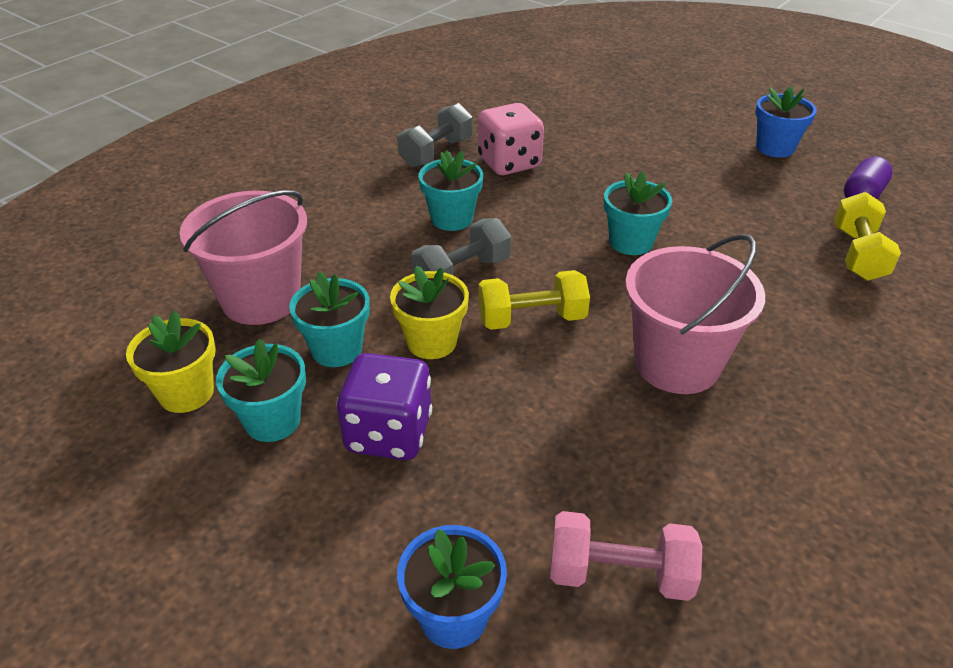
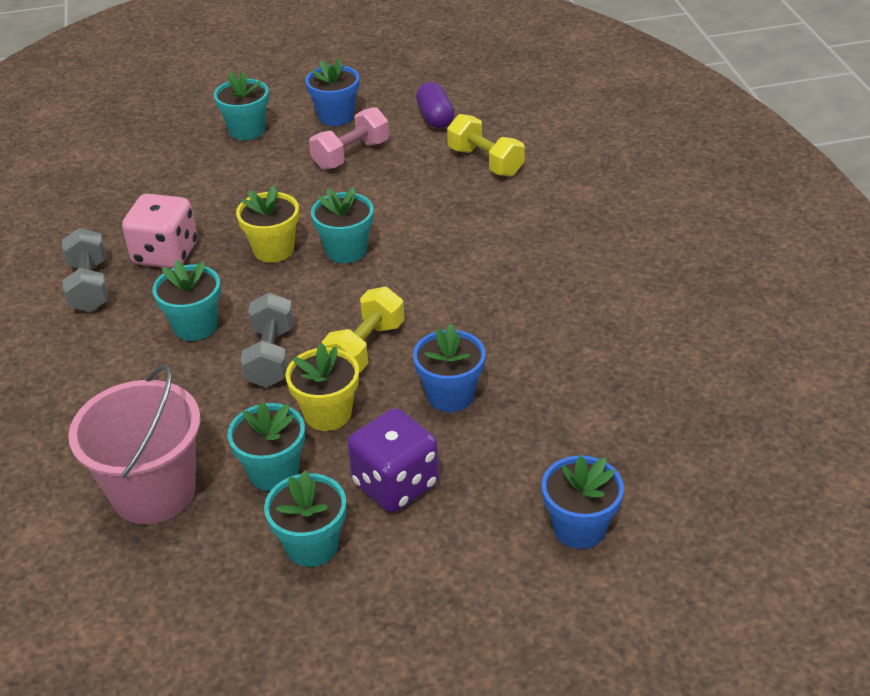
camera: 50 degrees left, 0 degrees up
yellow flower pot [126,311,216,413] -> yellow flower pot moved to [236,185,299,263]
pink dumbbell [550,511,702,601] -> pink dumbbell moved to [309,107,389,170]
pink bucket [625,234,765,394] -> none
none -> turquoise flower pot [214,71,269,140]
none -> blue flower pot [413,324,486,412]

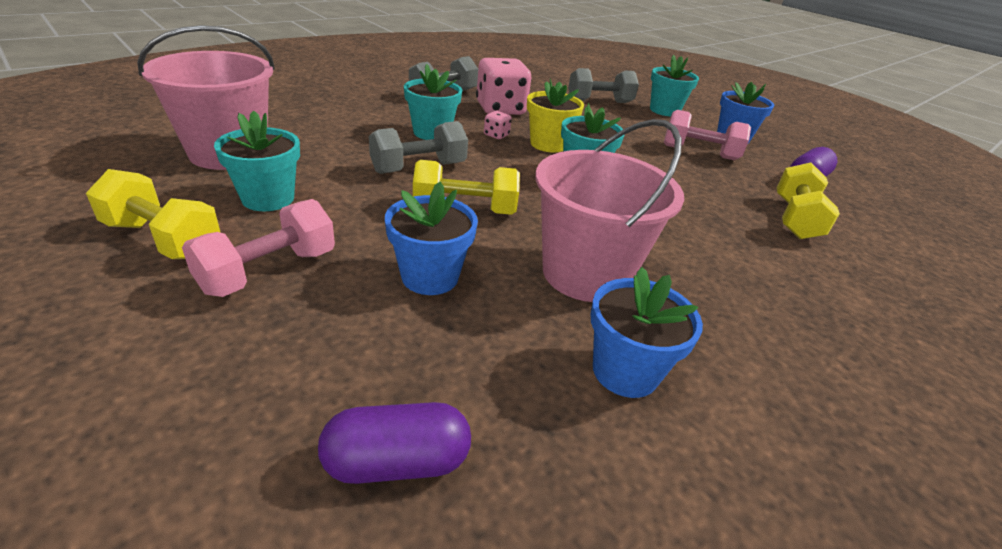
camera: 55 degrees right, 5 degrees down
turquoise flower pot [264,470,346,567] -> yellow dumbbell [86,169,221,259]
yellow flower pot [286,343,359,431] -> none
purple dice [347,408,439,512] -> pink dumbbell [182,199,335,297]
blue flower pot [542,455,624,549] -> blue flower pot moved to [591,267,703,398]
none -> purple capsule [318,402,471,484]
none -> pink dice [484,111,512,139]
none -> pink bucket [535,119,684,302]
none -> grey dumbbell [568,68,639,103]

